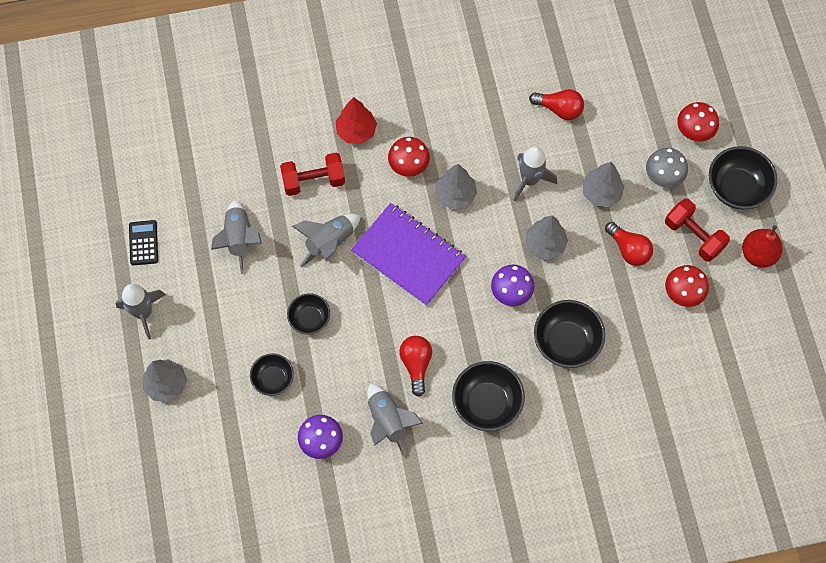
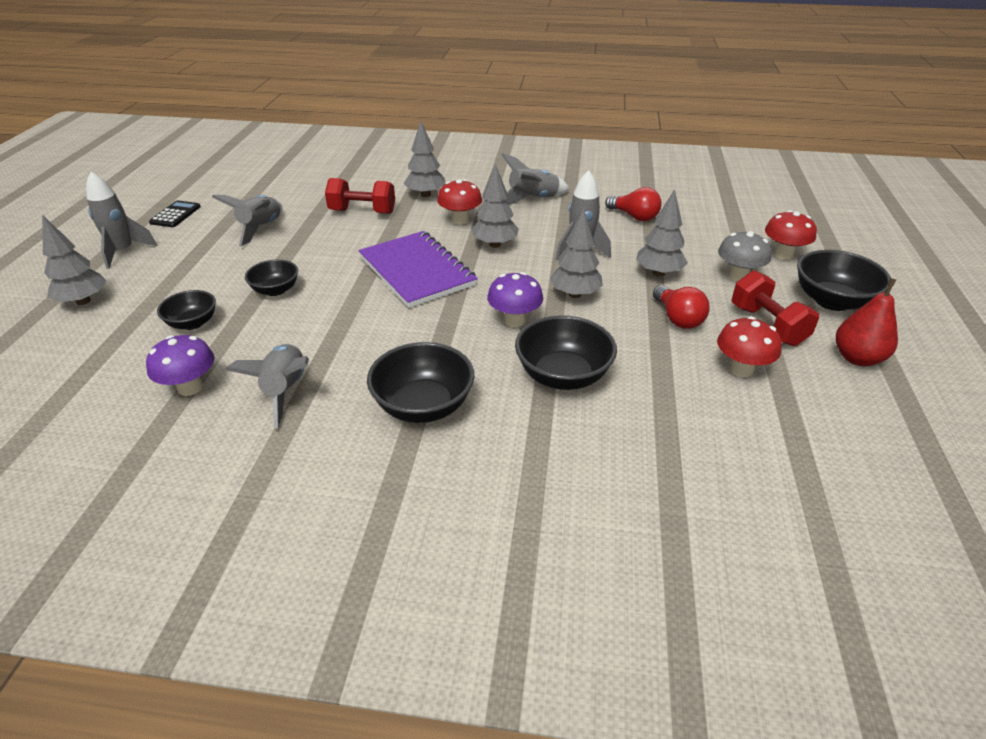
camera: 20 degrees right, 30 degrees down
grey rocket [292,214,361,267] -> grey rocket moved to [501,153,570,204]
red tree [336,97,377,144] -> grey tree [404,121,445,197]
red light bulb [399,336,432,397] -> none

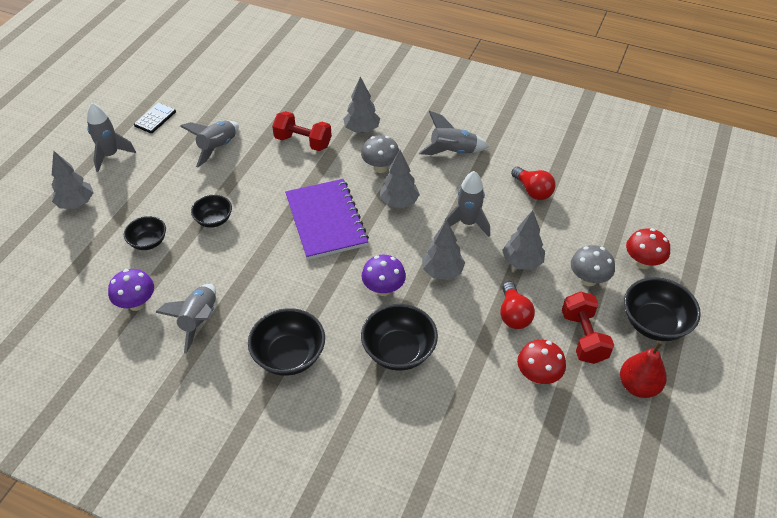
camera: 15 degrees right, 10 degrees up
red mushroom [437,179,482,225] -> grey mushroom [361,135,399,173]

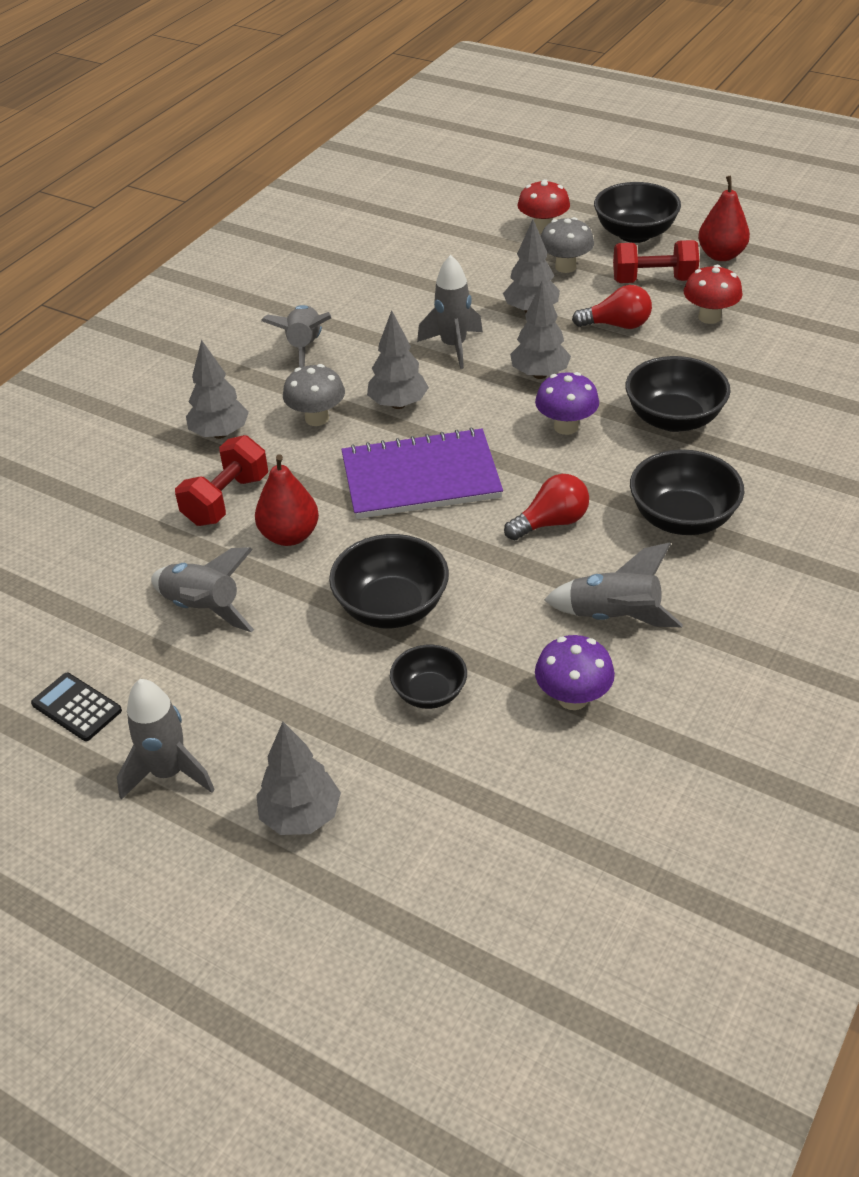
camera: 80 degrees left, 5 degrees down
black bowl [191,195,232,228] -> black bowl [329,534,449,628], size x1.63
red light bulb [511,167,556,200] -> red light bulb moved to [504,474,589,541]
none -> red pear [255,454,319,546]

